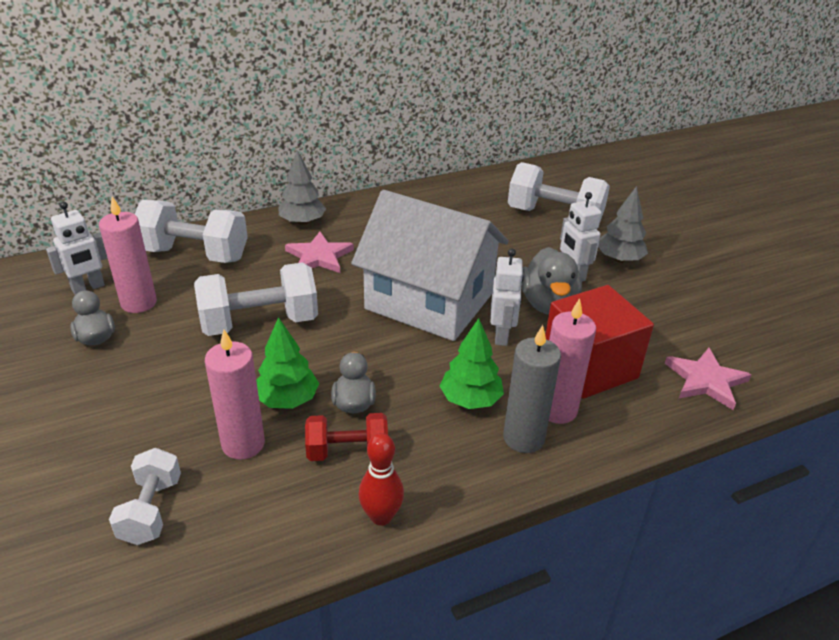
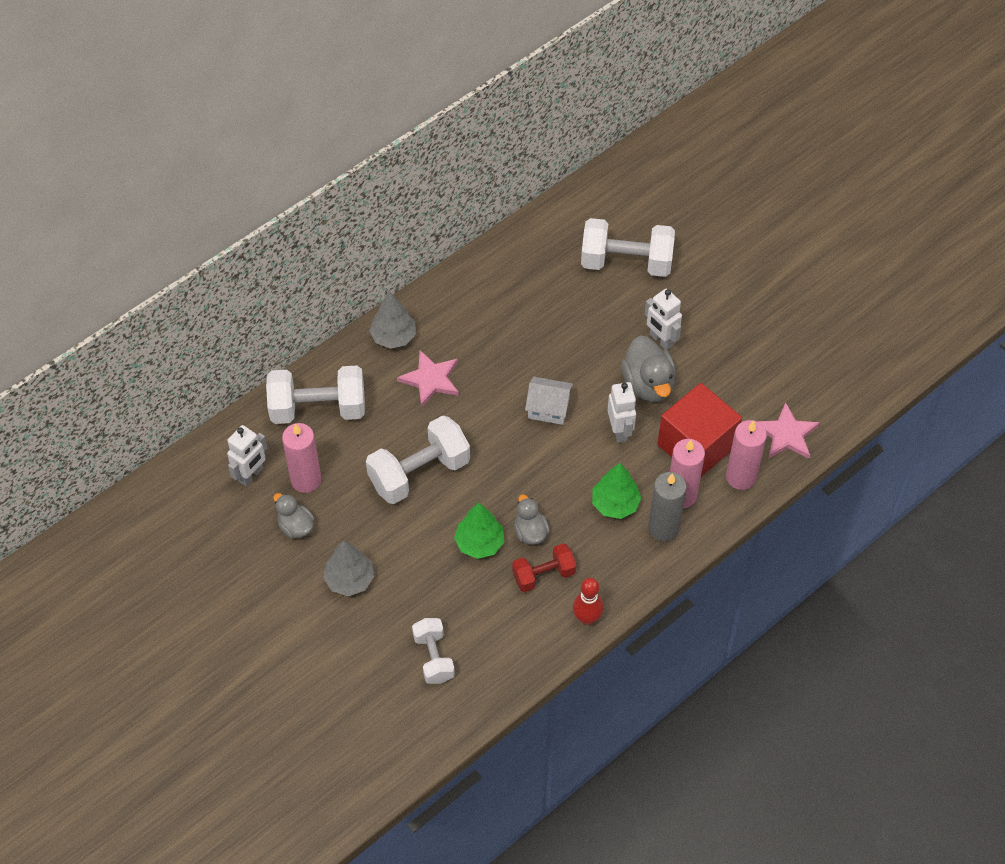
camera: 15 degrees left, 20 degrees up
pink candle [205,329,265,460] -> pink candle moved to [726,420,767,490]
white house [351,190,509,341] -> white house [525,377,573,425], size x0.41
grey tree [598,186,648,263] -> grey tree moved to [323,540,374,596]

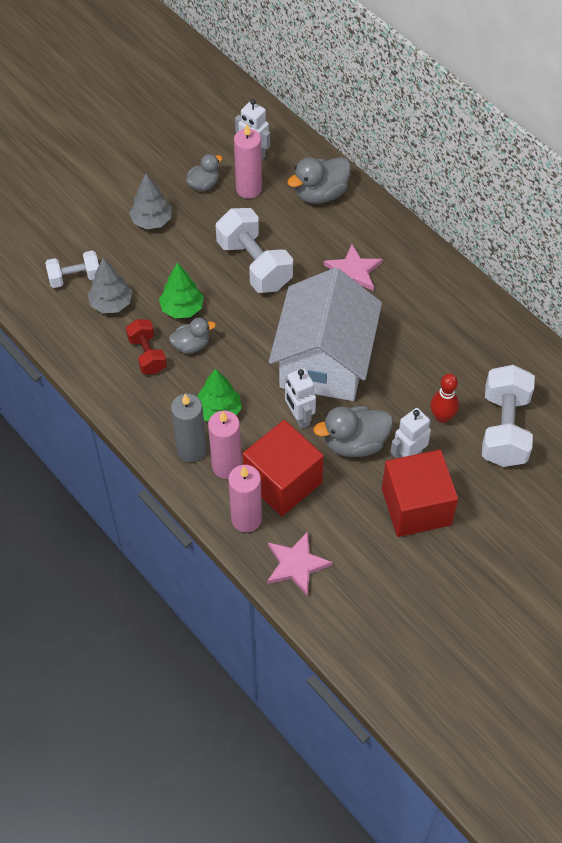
camera: 90 degrees right, 0 degrees up
white dumbbell [266,365,365,424] -> grey duck [287,157,351,204]
grey tree [369,292,416,349] -> grey tree moved to [88,258,132,313]
white house [525,377,573,425] -> white house [269,268,382,401], size x2.43
red bowling pin [573,578,604,625] -> red bowling pin moved to [430,374,459,423]
white robot [607,382,636,443] -> white robot turned 75 degrees clockwise [285,368,316,429]
none -> red cube [382,450,458,537]

